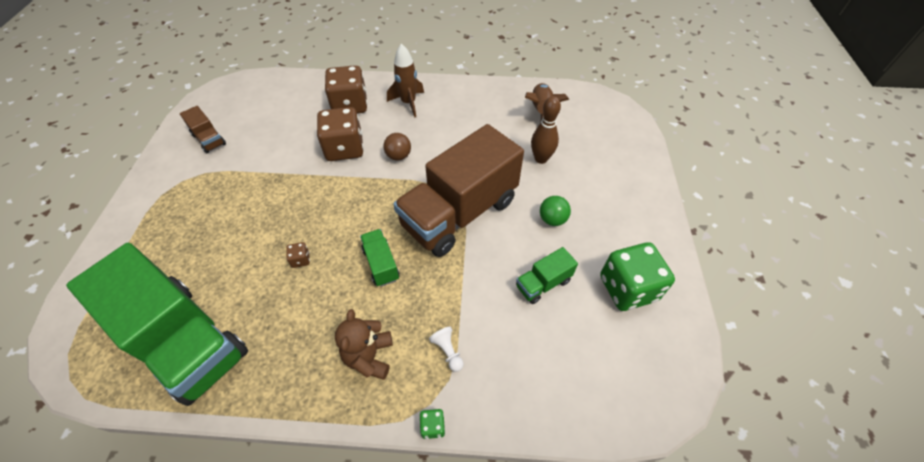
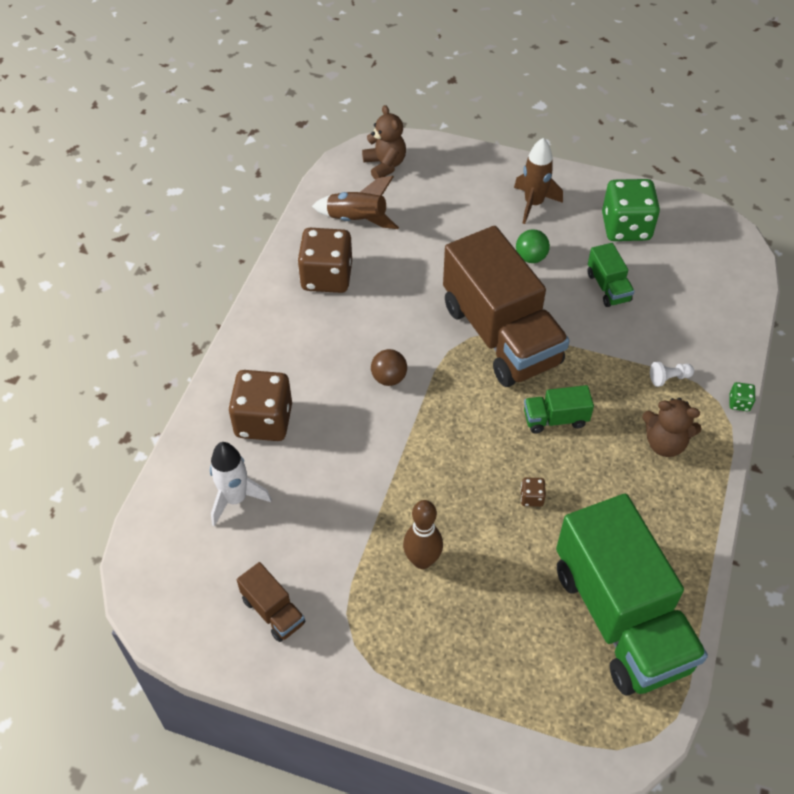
camera: 75 degrees left, 0 degrees up
green truck [66,243,248,406] -> green truck turned 105 degrees clockwise [556,494,708,696]
brown truck [180,106,226,153] -> brown truck turned 75 degrees clockwise [237,562,305,642]
brown dice [317,107,364,161] -> brown dice moved to [298,228,352,293]
brown rocket [387,43,424,118] -> brown rocket moved to [514,138,563,224]
brown bowling pin [531,96,561,164] -> brown bowling pin moved to [403,500,443,569]
none -> white rocket [210,442,272,527]
none -> brown teddy bear [362,105,406,180]

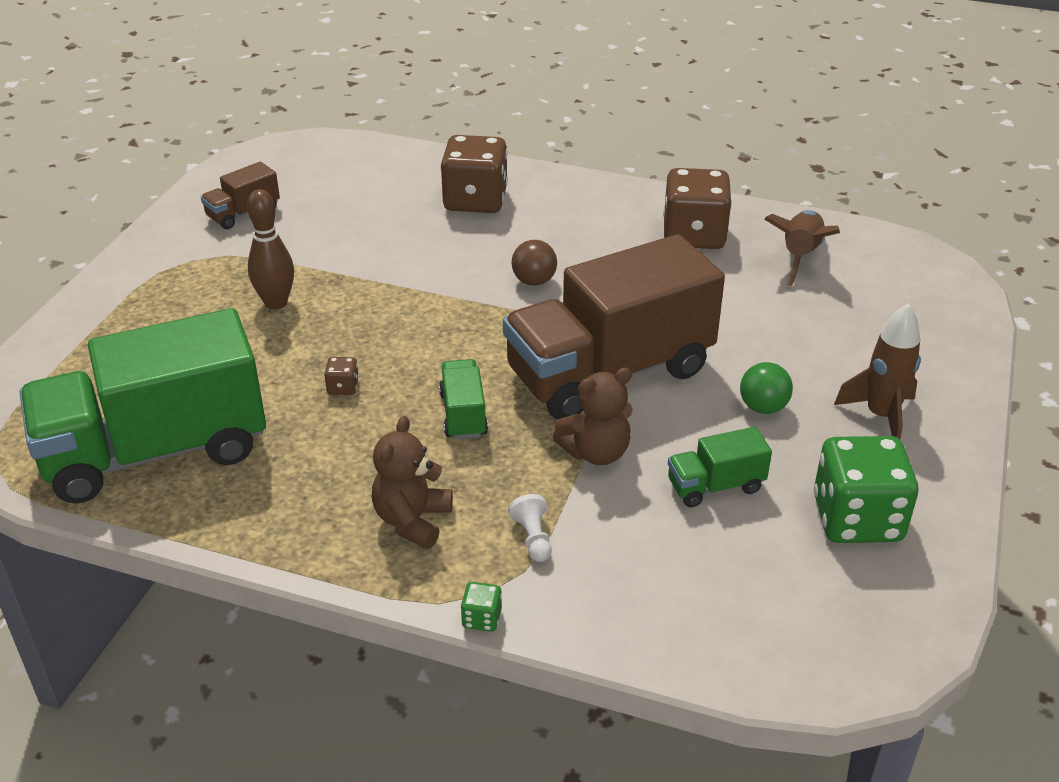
camera: 90 degrees right, 15 degrees down
white rocket [210,442,272,527] -> none
brown teddy bear [362,105,406,180] -> brown teddy bear moved to [553,368,633,465]

